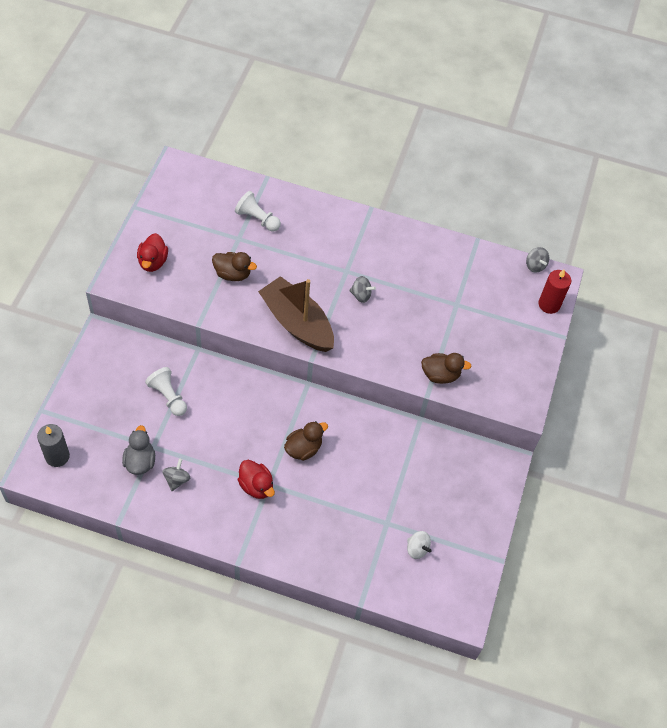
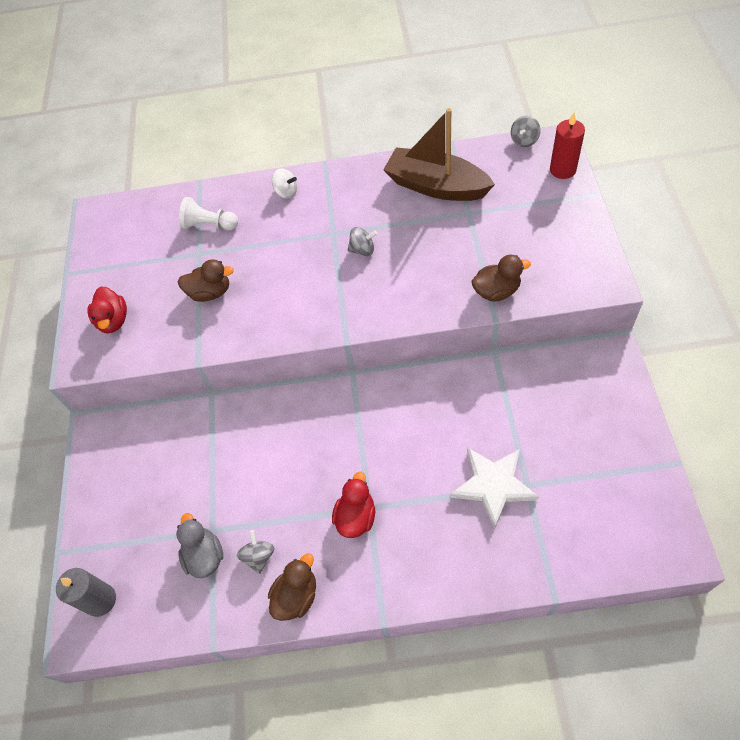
camera: 10 degrees left, 0 degrees up
white pawn [145,367,187,416] -> none
red duck [238,460,275,499] -> red duck turned 105 degrees counterclockwise [332,472,375,538]
brown boat [258,276,334,352] -> brown boat moved to [383,108,495,201]
brown duck [284,421,328,461] -> brown duck moved to [268,553,316,621]
white spinning top [407,531,432,559] -> white spinning top moved to [272,169,297,199]
grey spinning top [526,247,549,273] -> grey spinning top turned 75 degrees clockwise [511,116,541,147]
none -> white star [451,447,539,530]

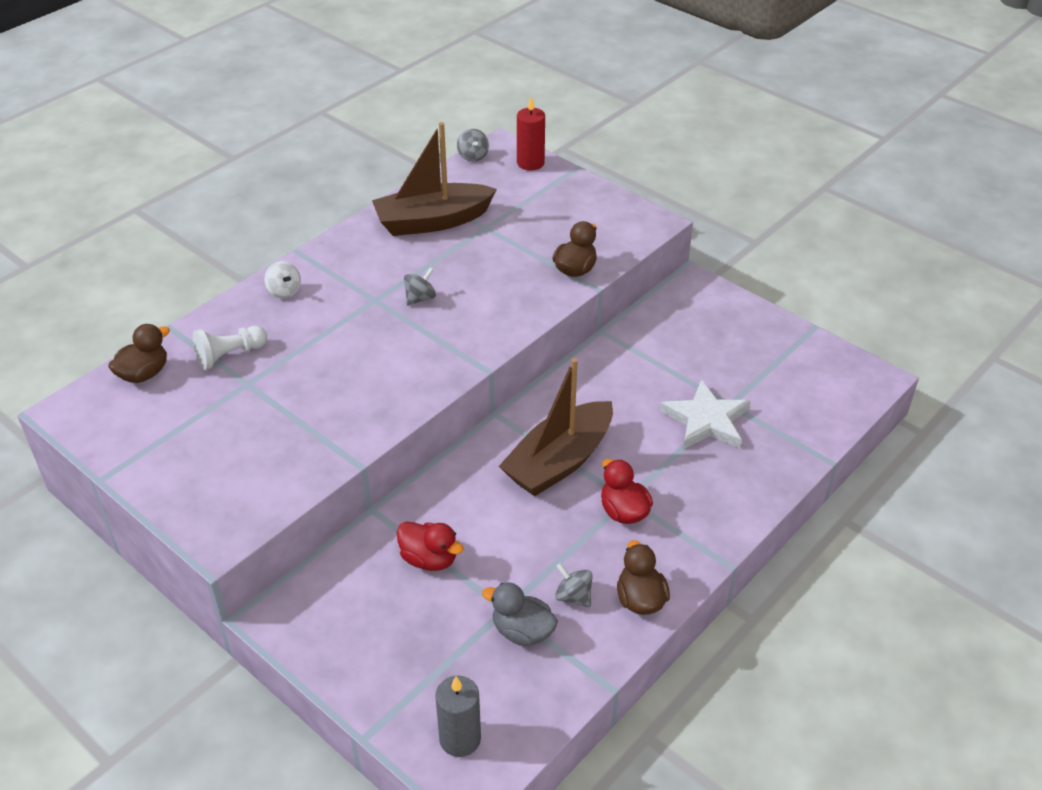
camera: 50 degrees left, 15 degrees down
red duck [88,286,127,333] -> red duck moved to [397,522,464,571]
brown duck [178,259,234,302] -> brown duck moved to [108,324,170,383]
white spinning top [272,169,297,199] -> white spinning top turned 75 degrees clockwise [264,261,301,299]
none -> brown boat [499,358,613,496]

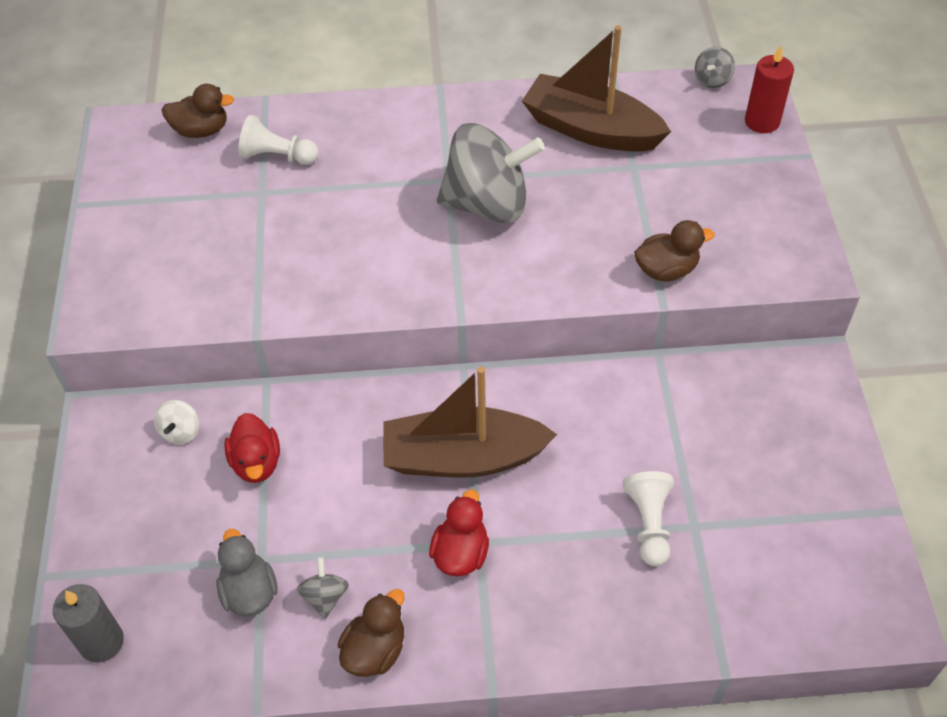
camera: 45 degrees right, 10 degrees up
white spinning top [264,261,301,299] -> white spinning top moved to [154,400,199,444]
grey spinning top [404,267,436,306] -> grey spinning top [437,123,545,223], size x2.45
white star [660,379,751,449] -> white pawn [623,471,674,566]

